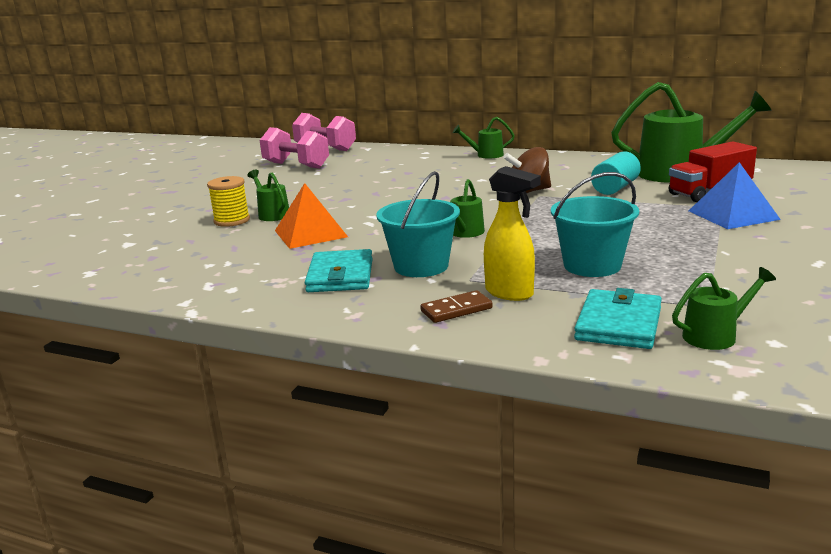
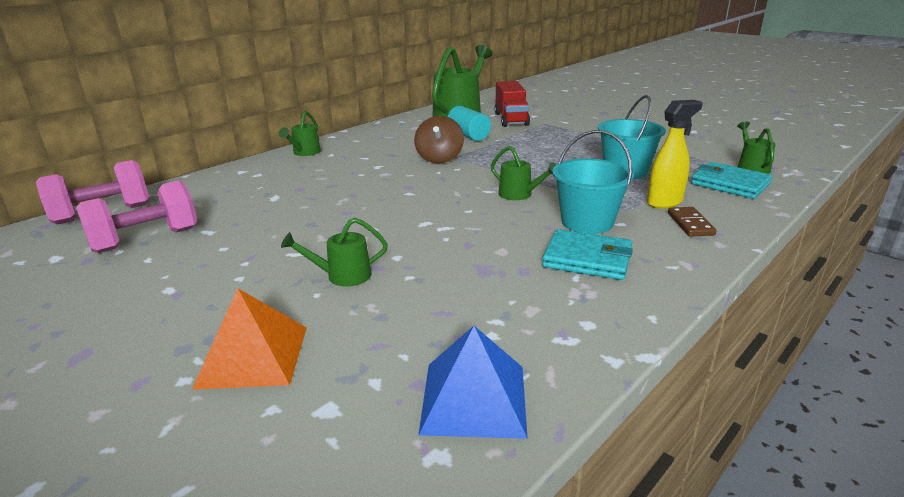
camera: 70 degrees left, 5 degrees up
yellow spool [207,176,250,227] -> none
orange pyramid [275,183,348,249] -> orange pyramid moved to [192,288,307,390]
blue pyramid [689,162,781,229] -> blue pyramid moved to [419,326,528,439]

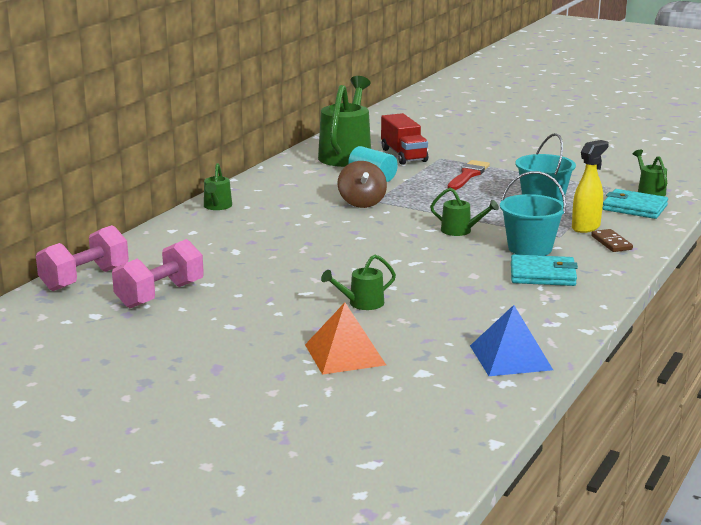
camera: 15 degrees left, 5 degrees down
none -> red brush [447,160,490,190]

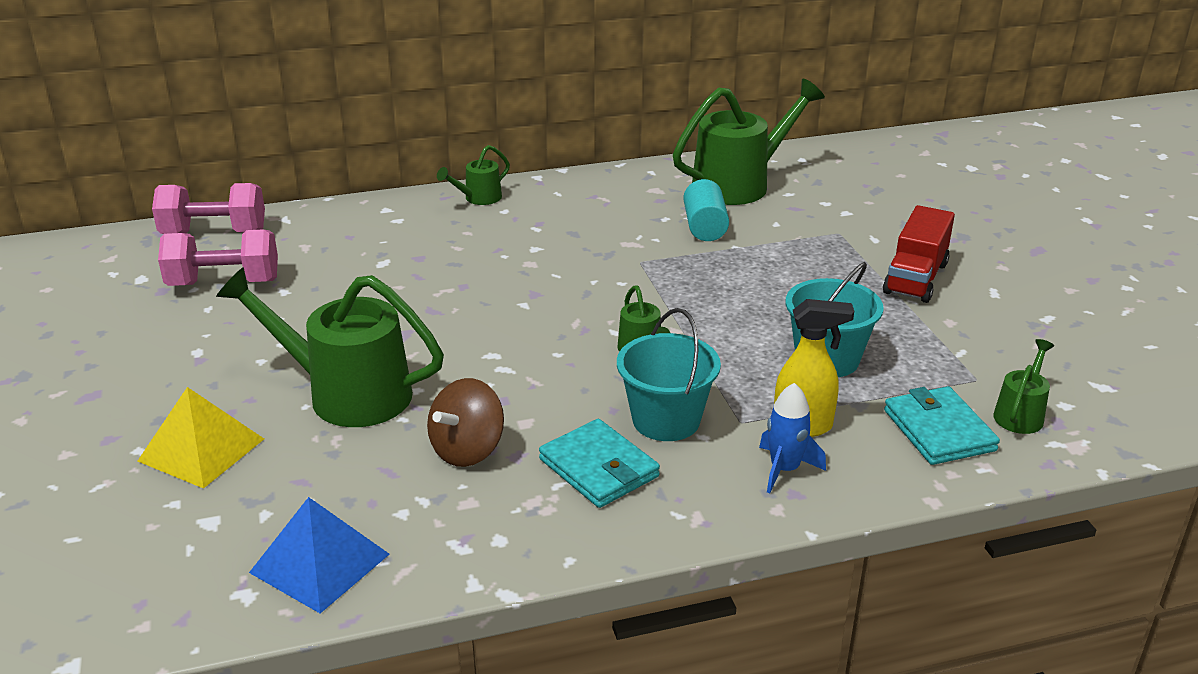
camera: 45 degrees right, 10 degrees up
orange pyramid [305,302,386,375] -> yellow pyramid [138,387,264,489]
green watering can [321,254,396,310] -> green watering can [216,267,444,427], size x2.09
brown spinning top [338,161,387,208] -> brown spinning top moved to [427,378,504,467]
red truck [381,113,428,165] -> red truck moved to [883,205,955,303]
red brush [447,160,490,190] -> none
brown domino [591,229,633,252] -> blue rocket [759,383,826,493]

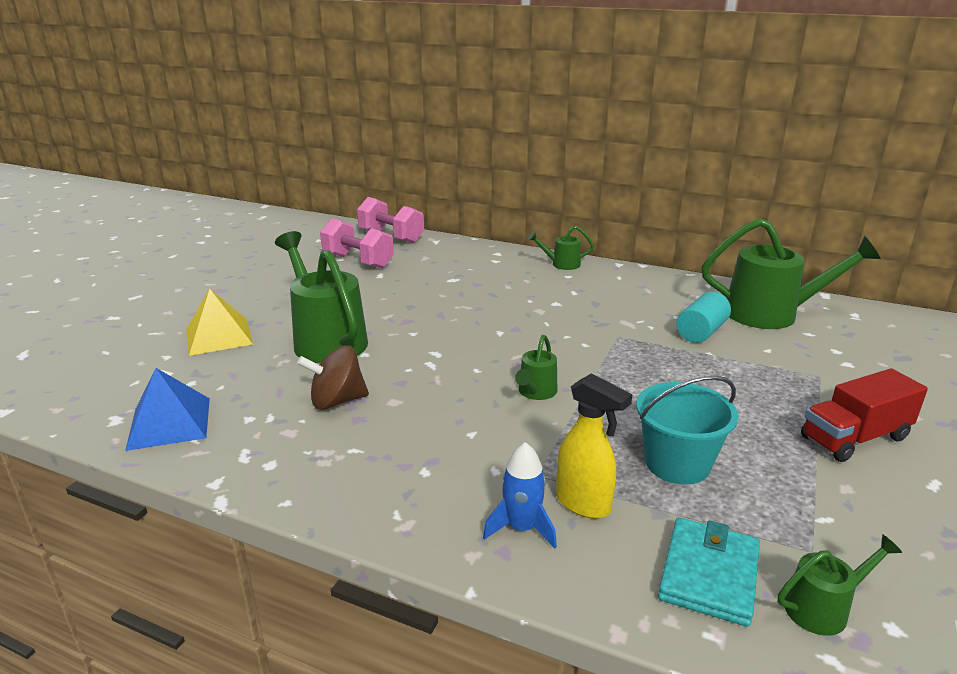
camera: 40 degrees right, 5 degrees down
turquoise wallet [539,419,660,508] -> none
turquoise bucket [617,308,721,441] -> none

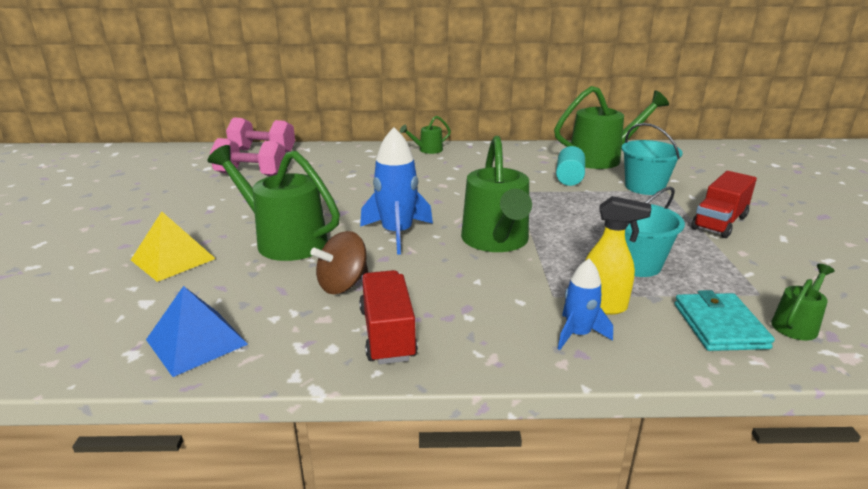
camera: 25 degrees left, 0 degrees up
green watering can [515,335,557,400] -> green watering can [461,136,532,252], size x2.09
none -> red truck [359,270,418,364]
none -> blue rocket [360,127,433,255]
none -> turquoise bucket [621,123,683,195]

